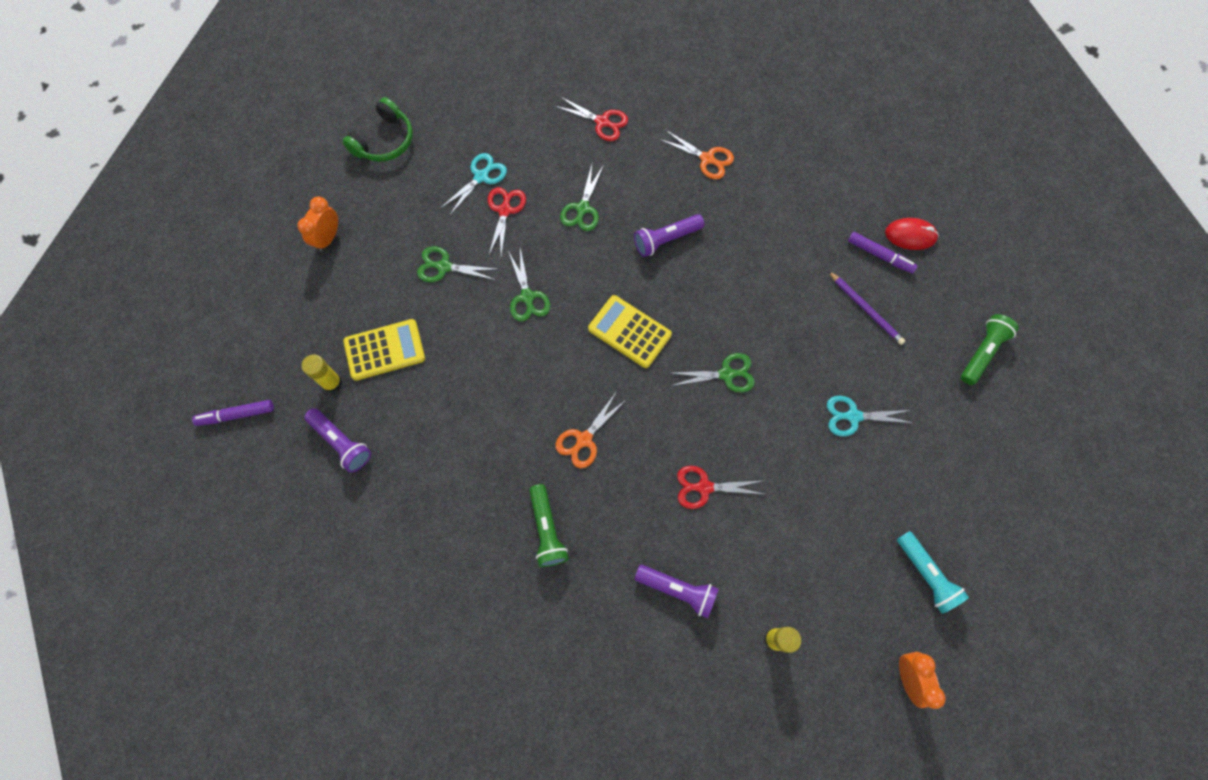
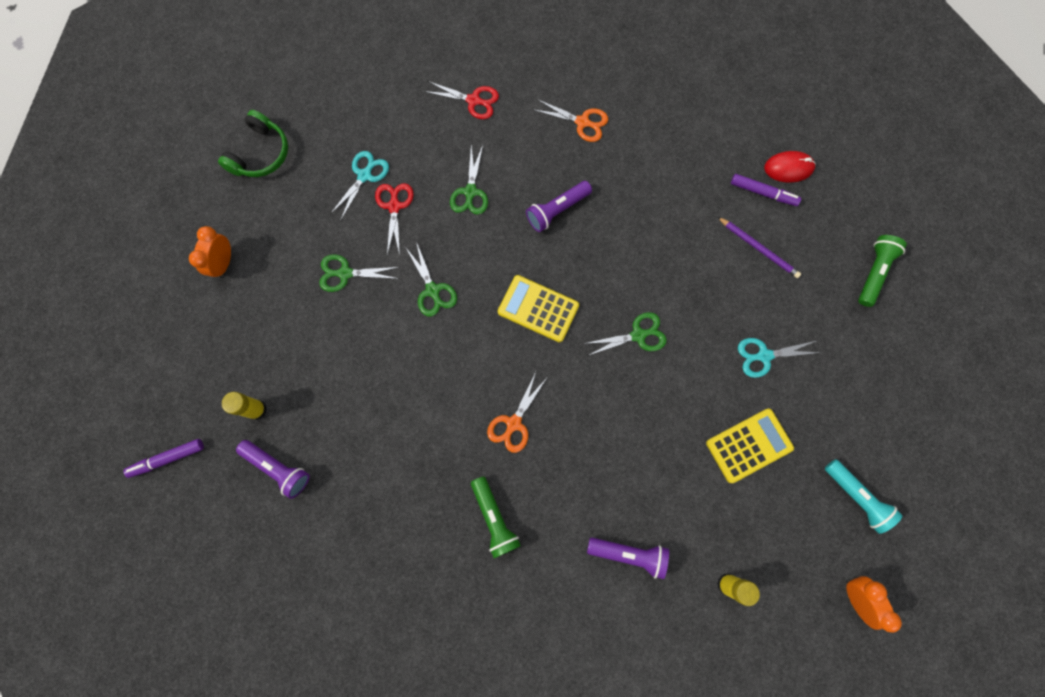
camera: 10 degrees left, 5 degrees up
yellow calculator [343,319,425,381] -> yellow calculator moved to [706,409,794,483]
red scissors [677,466,764,509] -> none

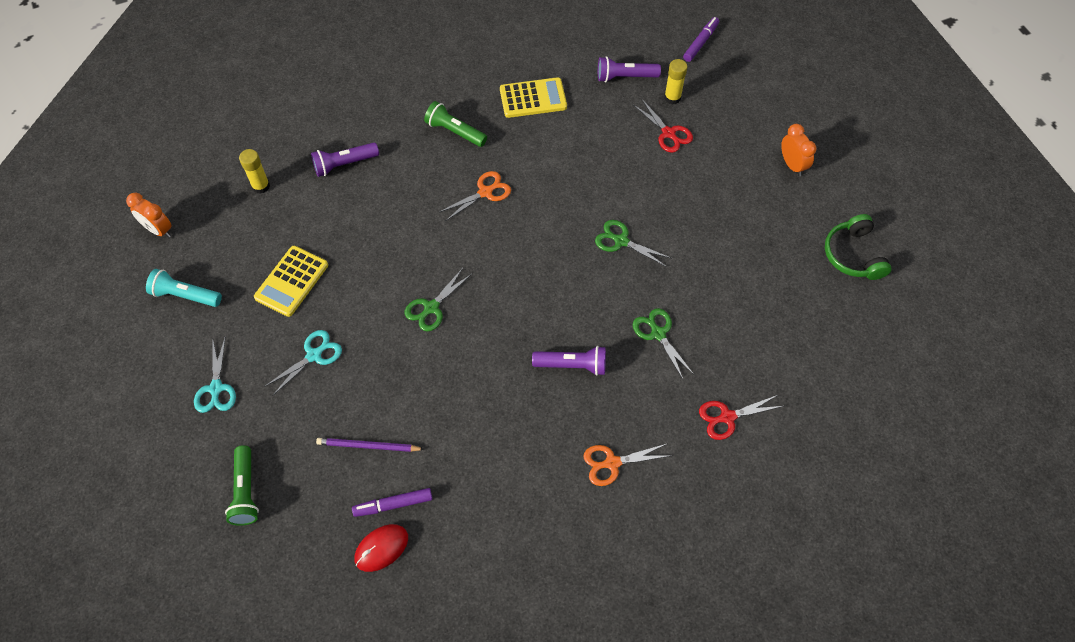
camera: 145 degrees right, 15 degrees down
green scissors [319,254,399,292] -> none
turquoise scissors [330,151,389,221] -> turquoise scissors moved to [194,336,236,413]
red scissors [375,183,414,255] -> red scissors moved to [634,99,693,153]
orange scissors [487,372,547,453] -> orange scissors turned 60 degrees clockwise [440,171,511,221]
yellow calculator [498,275,579,342] -> yellow calculator moved to [500,77,567,118]
purple flashlight [526,181,592,232] -> purple flashlight turned 75 degrees clockwise [532,346,606,376]

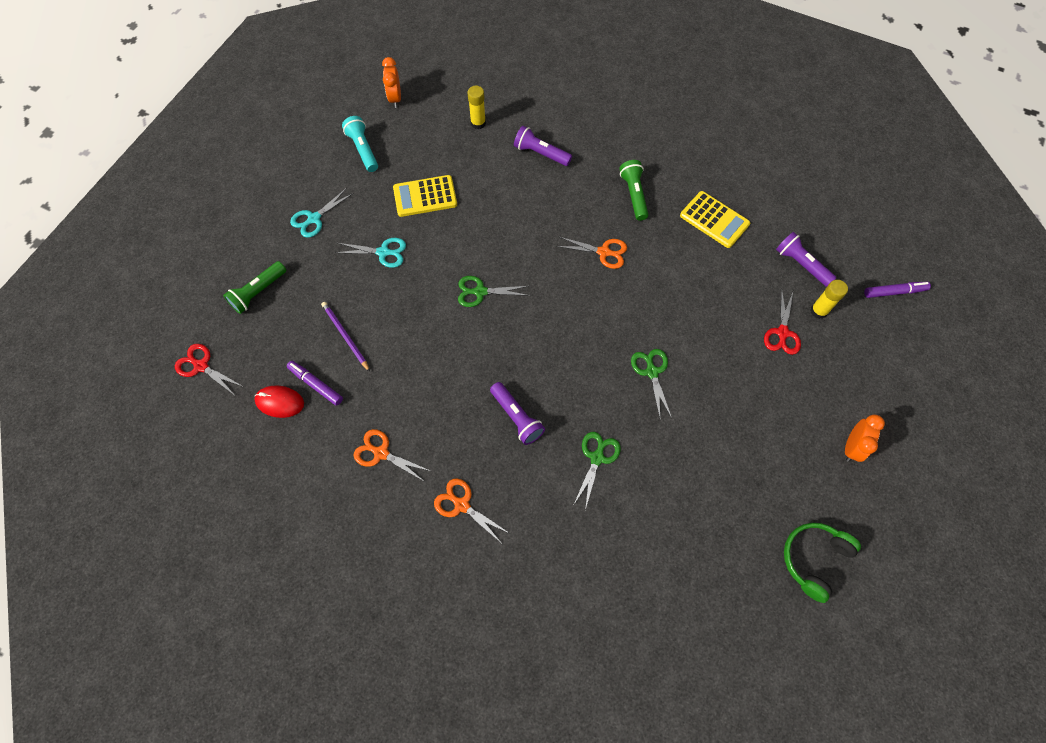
camera: 50 degrees right, 5 degrees up
red scissors [699,395,783,440] -> red scissors moved to [175,344,244,394]
none -> orange scissors [353,429,430,482]

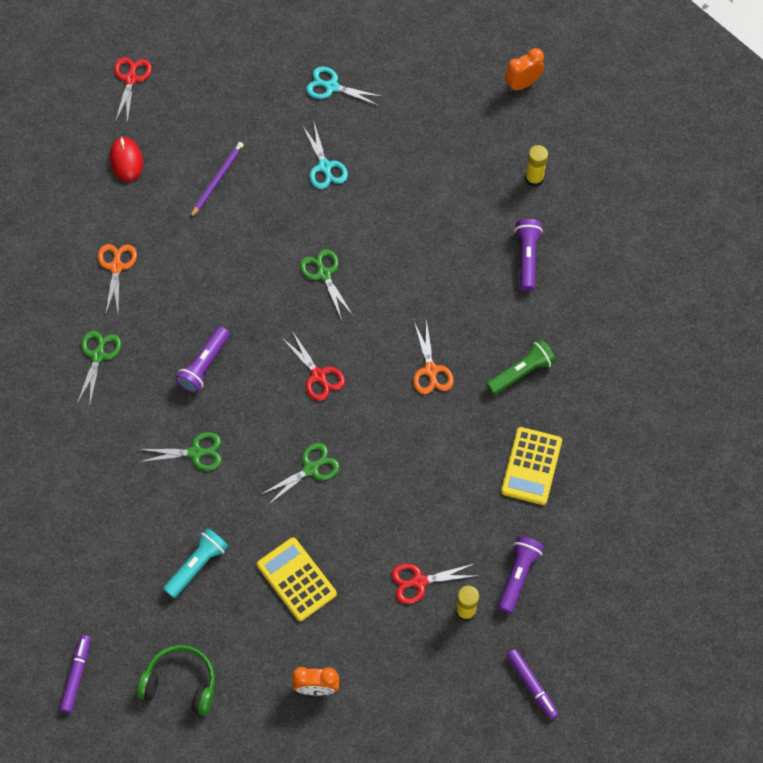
camera: 65 degrees right, 0 degrees up
green flashlight [223,261,287,314] -> none
purple marker [287,361,343,406] -> purple marker moved to [60,635,91,713]
turquoise flashlight [342,116,378,172] -> turquoise flashlight moved to [163,528,228,598]
yellow calculator [393,175,457,217] -> yellow calculator moved to [257,537,337,621]
orange scissors [434,478,509,543] -> green scissors [77,331,121,407]
none -> red scissors [281,331,345,401]

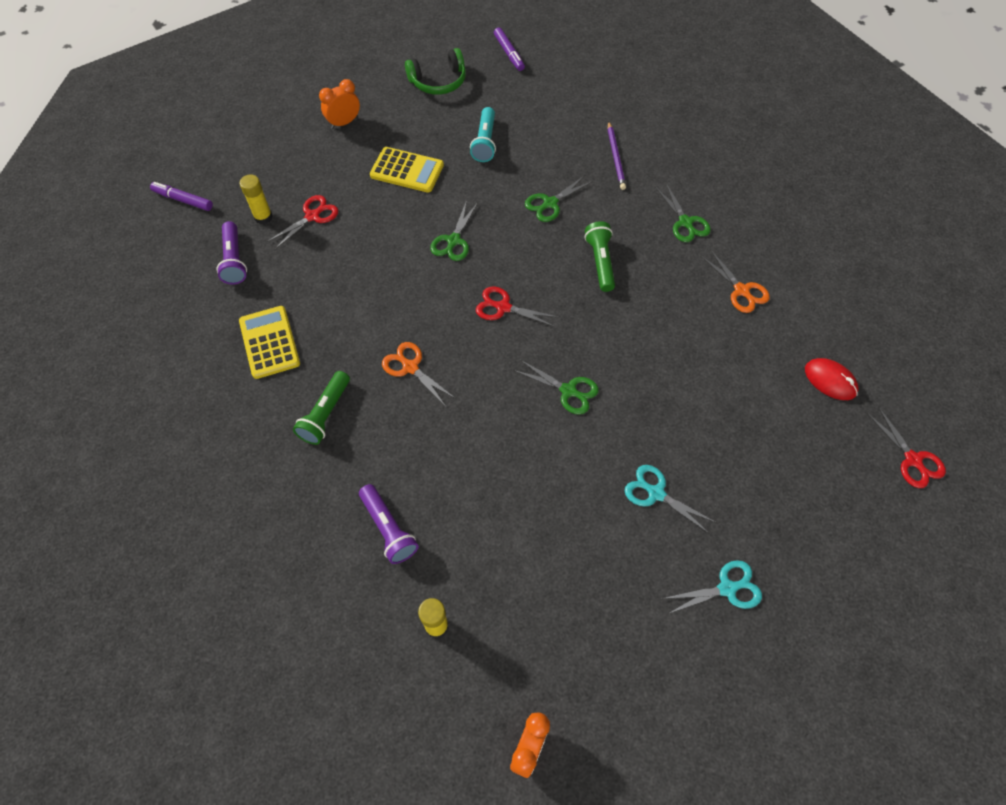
camera: 145 degrees right, 5 degrees down
purple flashlight [175,327,230,393] -> green flashlight [585,221,615,292]
purple pencil [190,142,244,218] -> purple pencil moved to [608,121,626,190]

